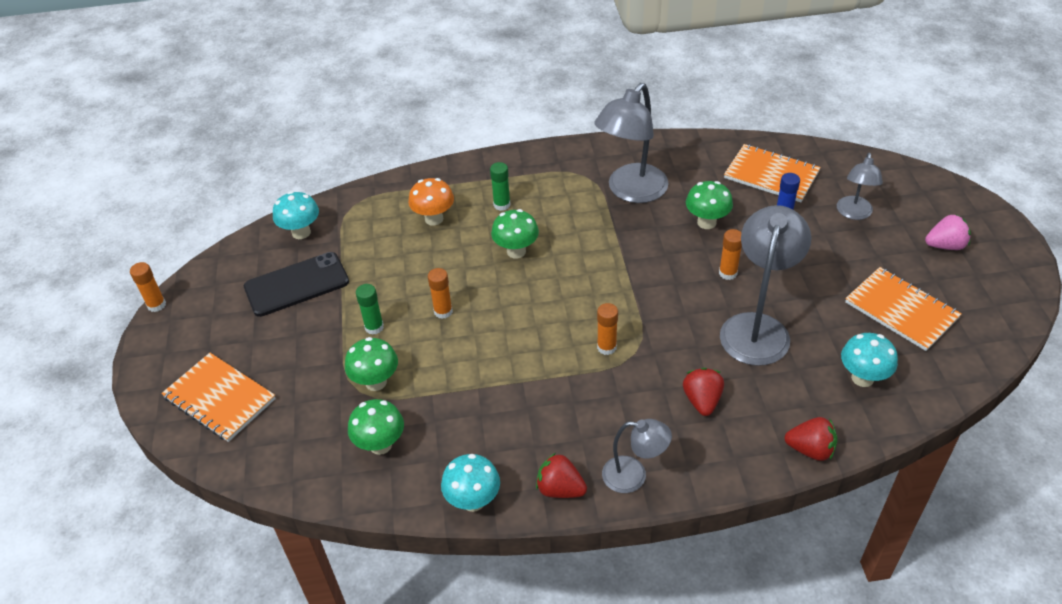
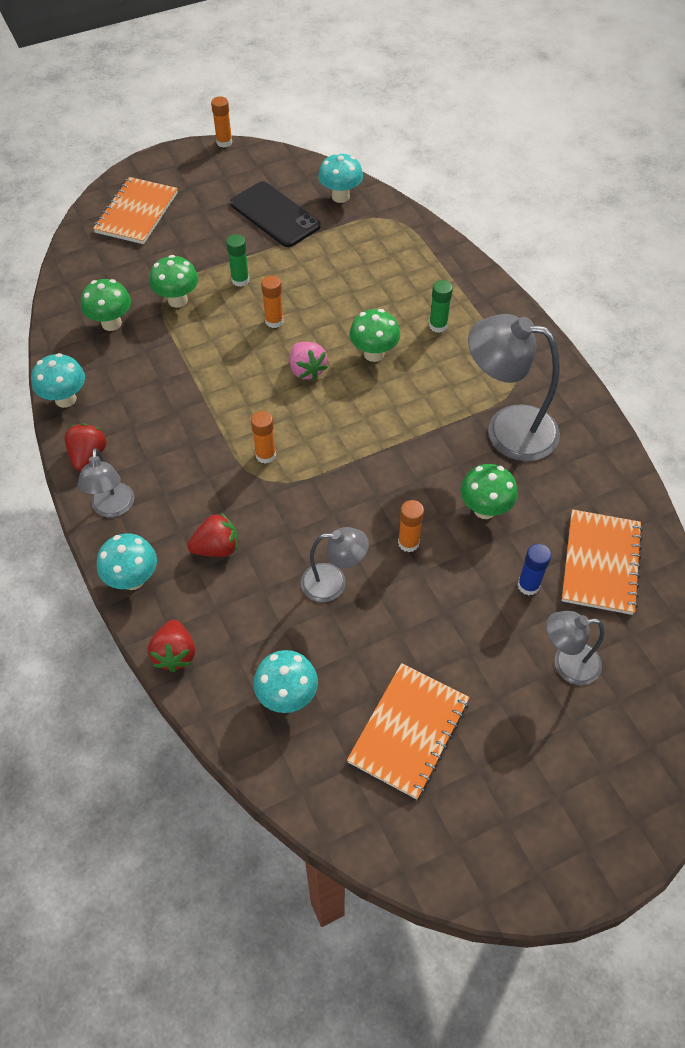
camera: 70 degrees right, 10 degrees up
orange mushroom [408,178,454,226] -> none
grey lamp [720,205,811,366] -> grey lamp [301,527,369,602], size x0.57
pink strawberry [925,214,971,250] -> pink strawberry moved to [290,342,328,380]
none -> turquoise mushroom [97,533,157,590]

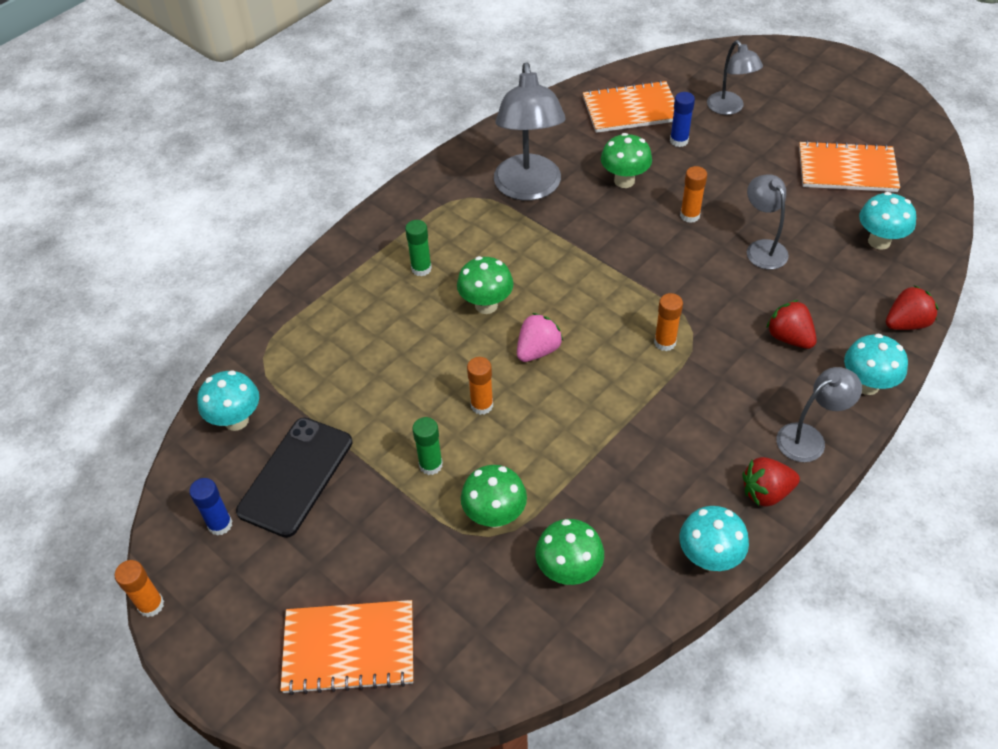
camera: 110 degrees left, 5 degrees down
none -> blue glue stick [189,478,232,536]

